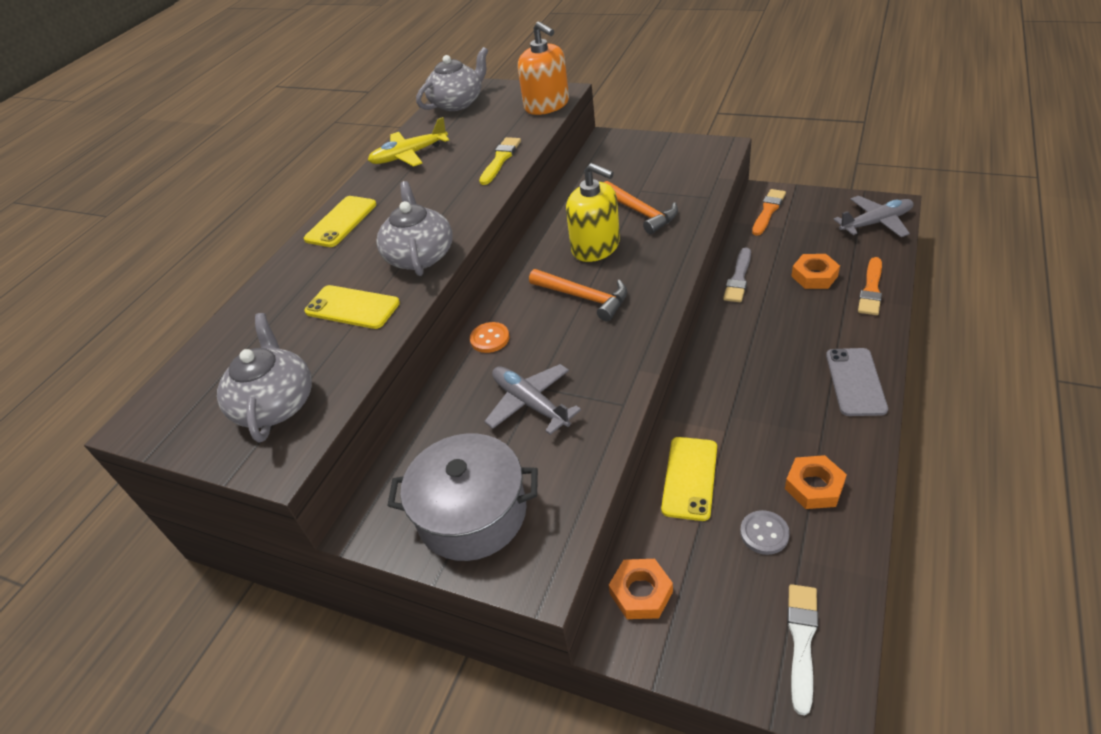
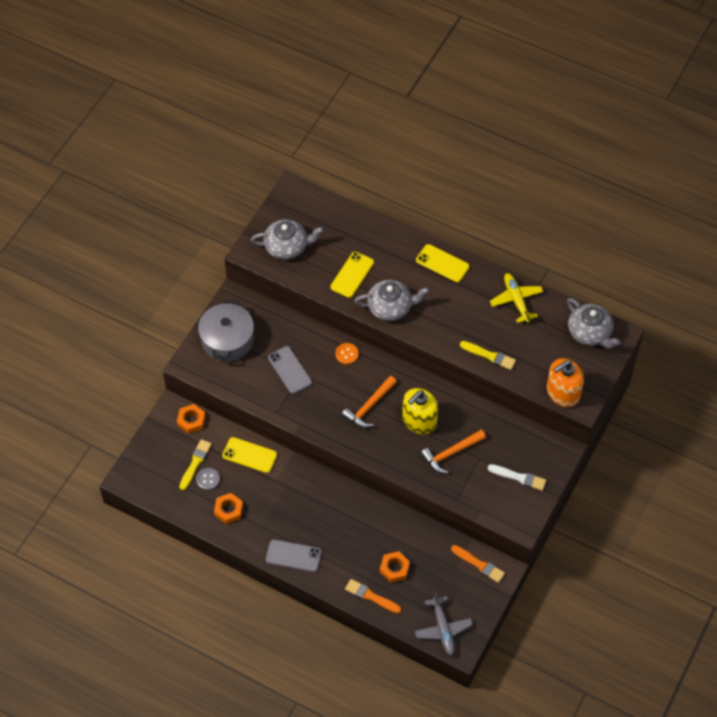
camera: 90 degrees right, 15 degrees up
grey plane [484,364,581,435] -> grey phone [268,346,312,394]
grey brush [723,247,751,302] -> none
white brush [787,584,818,715] -> white brush moved to [488,464,546,491]
none -> yellow brush [179,439,212,490]

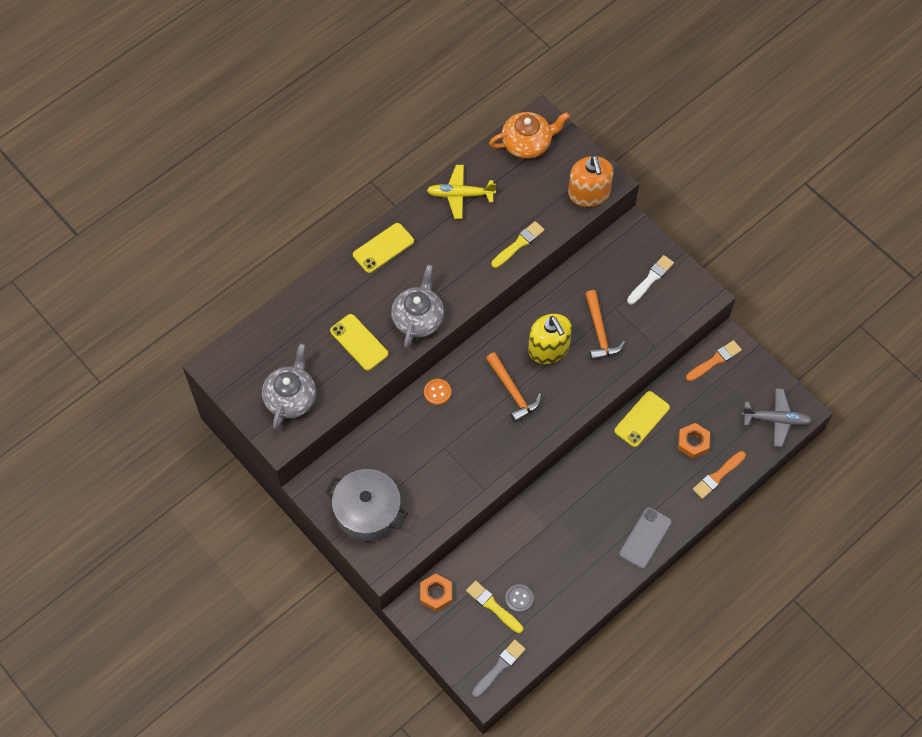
camera: 70 degrees left, 5 degrees up
orange nut [214,493,243,524] -> none
yellow phone [222,437,277,473] -> yellow phone moved to [614,391,670,447]
grey phone [268,346,312,394] -> none
grey teapot [567,298,620,349] -> orange teapot [489,112,570,159]
none -> grey brush [472,640,526,698]

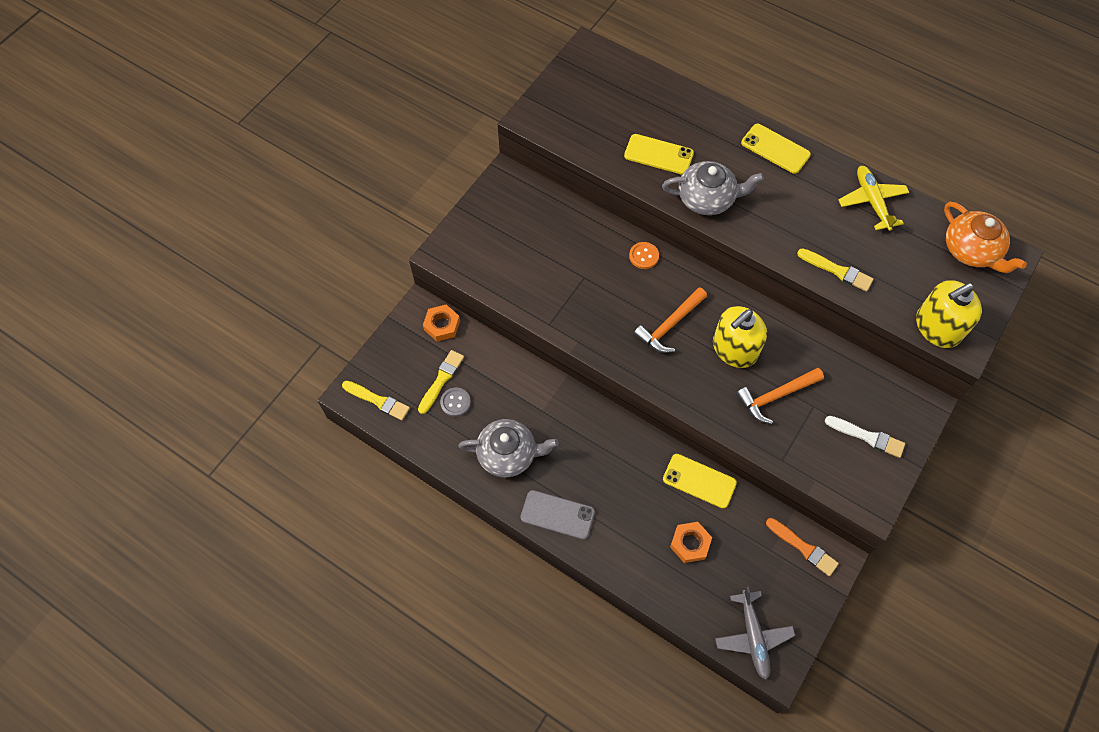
camera: 75 degrees right, 0 degrees up
grey teapot [262,343,316,430] -> grey teapot moved to [458,419,559,478]
grey pot [325,469,408,541] -> none
yellow phone [330,314,388,371] -> yellow phone turned 75 degrees clockwise [624,134,694,175]
grey brush [472,640,526,698] -> yellow brush [342,381,410,420]
orange soap dispenser [568,155,613,207] -> yellow soap dispenser [916,280,982,348]
orange brush [693,451,746,499] -> none

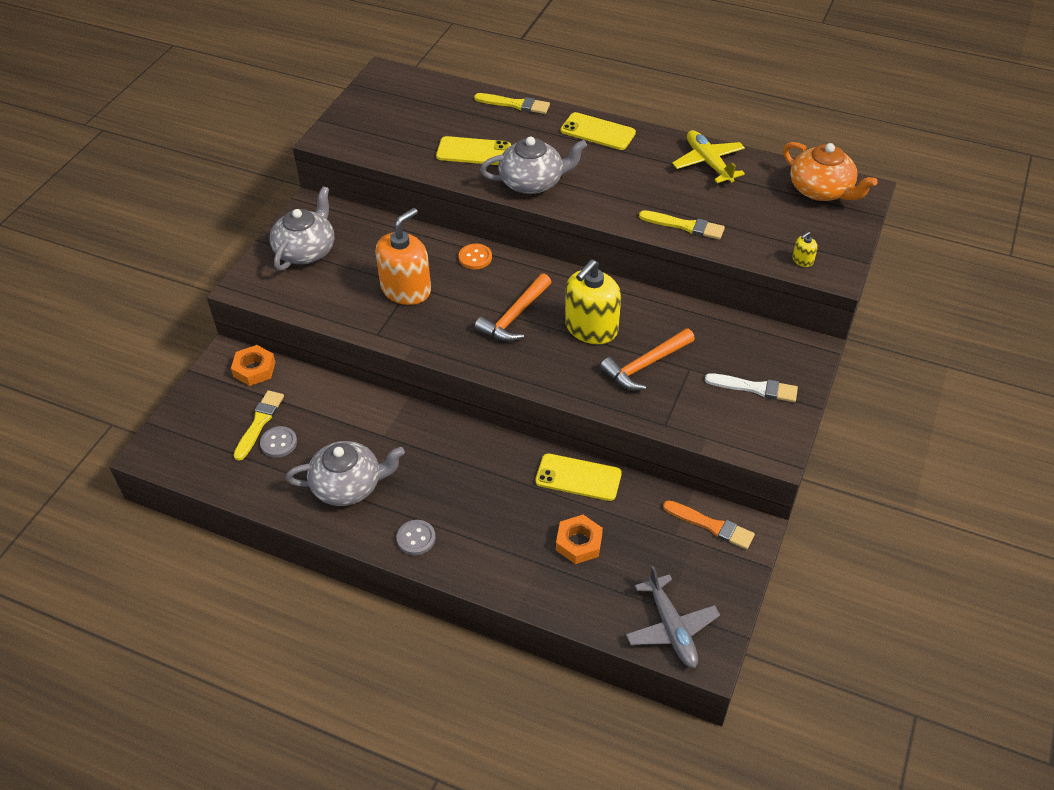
camera: 10 degrees left, 15 degrees down
yellow brush [342,381,410,420] -> yellow brush moved to [474,93,550,114]
grey phone [520,490,595,540] -> grey button [396,520,436,555]
yellow soap dispenser [916,280,982,348] -> yellow soap dispenser [792,231,818,267], size x0.40
none -> grey teapot [270,186,334,271]
none -> orange soap dispenser [375,208,431,305]

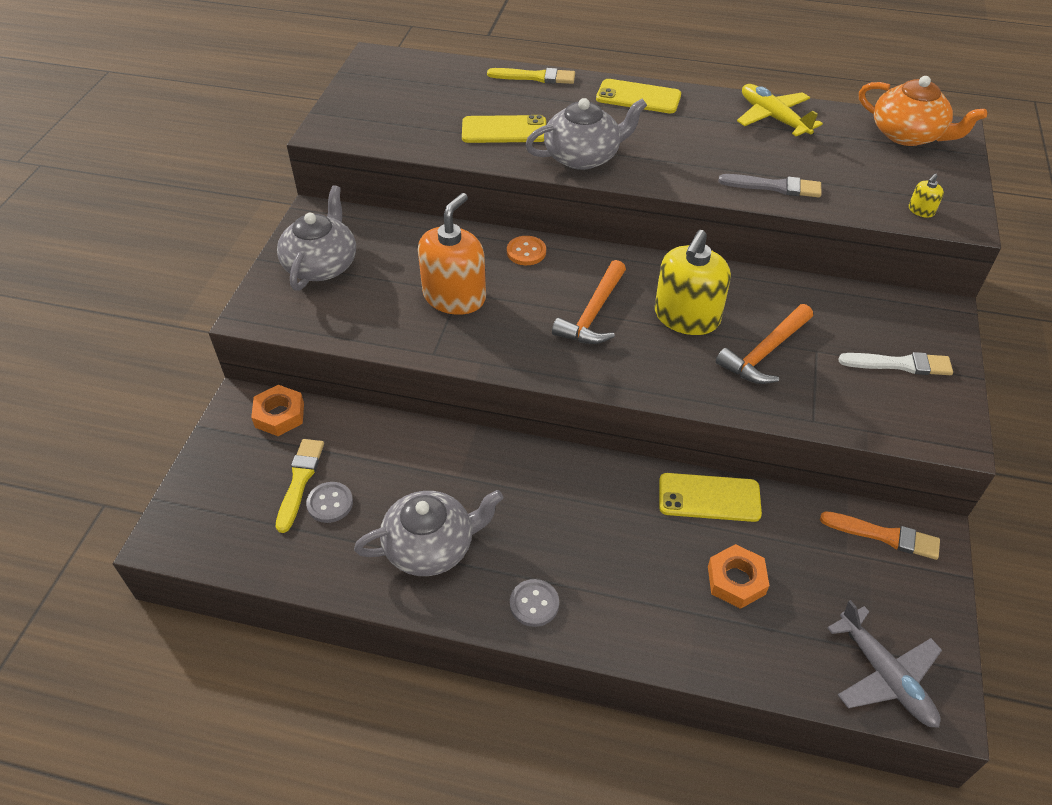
camera: 10 degrees left, 0 degrees up
yellow brush [639,210,725,240] -> grey brush [718,174,821,197]

